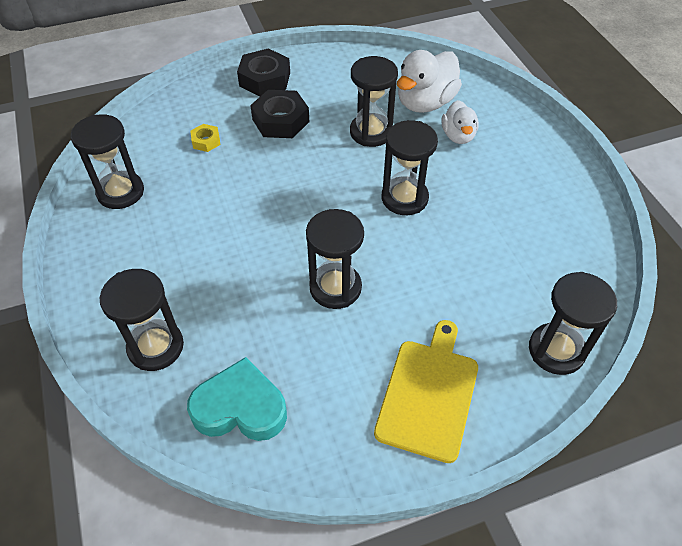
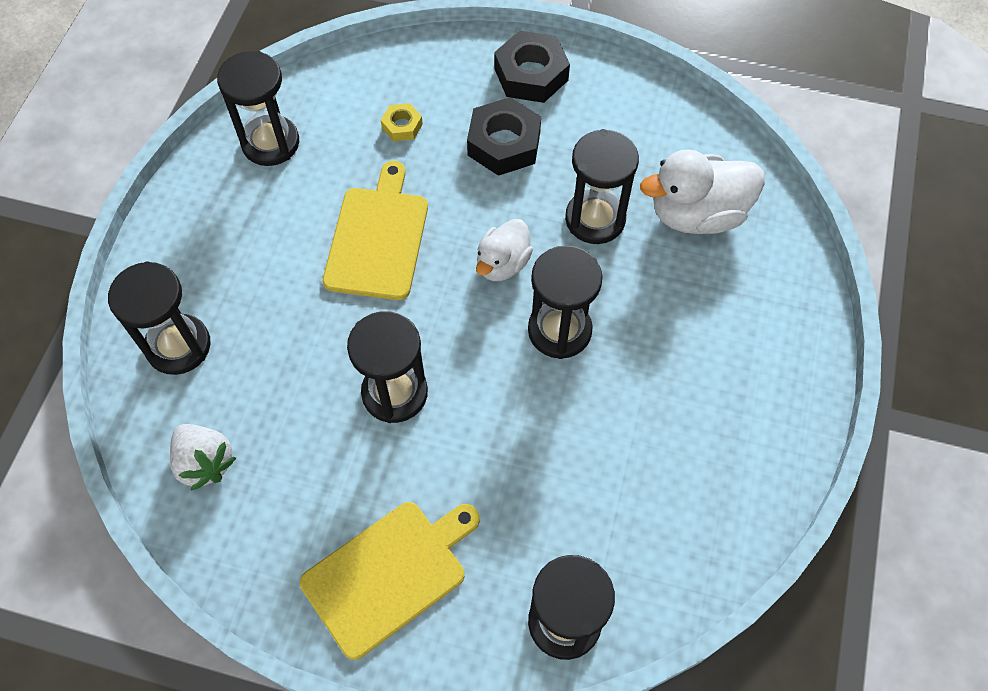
camera: 35 degrees right, 10 degrees up
turquoise heart [187,357,287,441] -> white strawberry [170,424,236,491]
white duck [441,100,479,144] -> white duck moved to [476,219,533,281]
none -> yellow cutting board [323,161,428,300]

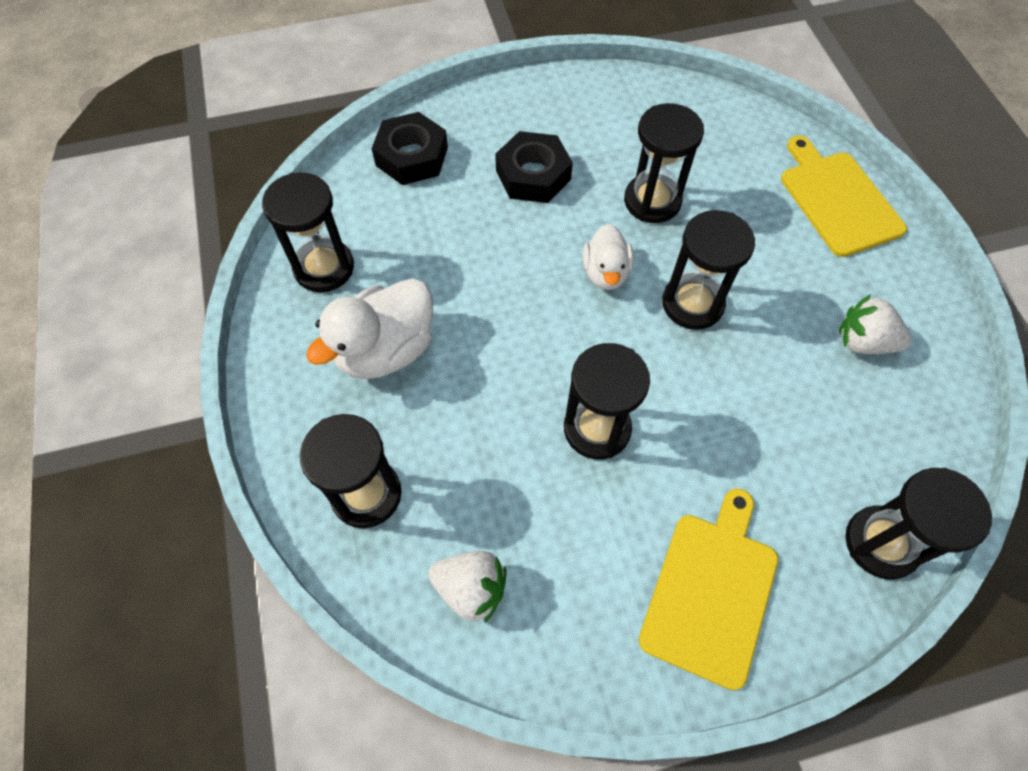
camera: 30 degrees left, 0 degrees up
yellow cutting board [323,161,428,300] -> yellow cutting board moved to [781,136,907,257]
yellow nut [381,103,423,142] -> none
black nut [494,30,570,103] -> black nut moved to [372,112,448,185]
white duck [640,149,764,234] -> white duck moved to [306,278,433,379]
none -> white strawberry [839,294,912,354]

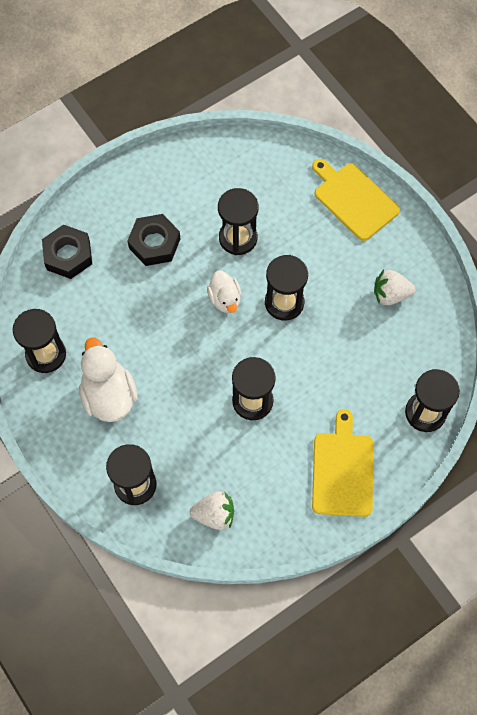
camera: 20 degrees left, 5 degrees up
white duck [306,278,433,379] -> white duck turned 135 degrees clockwise [79,337,138,422]

